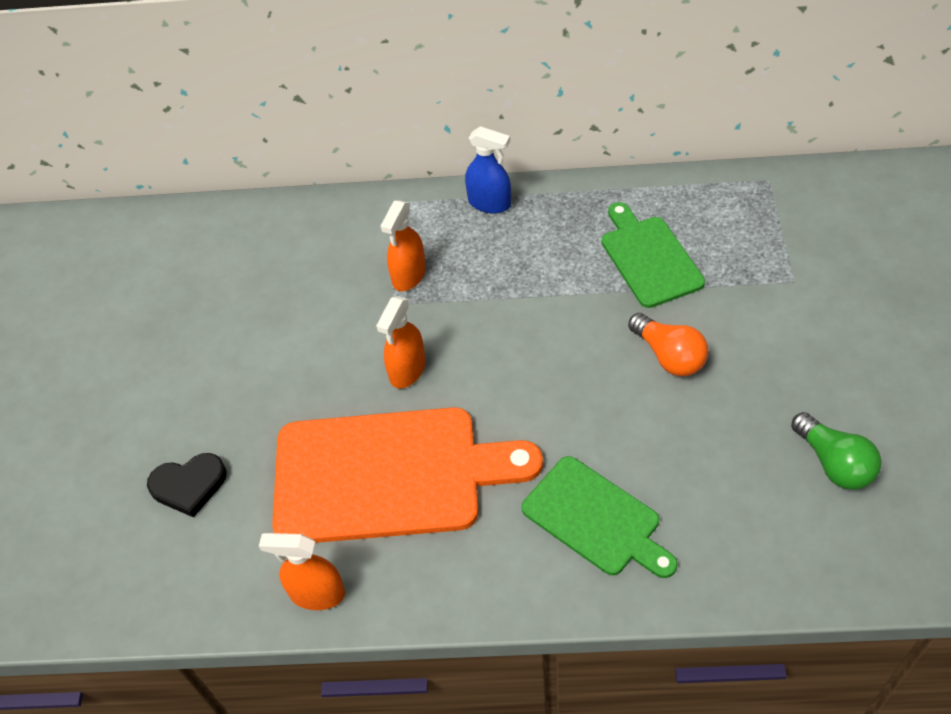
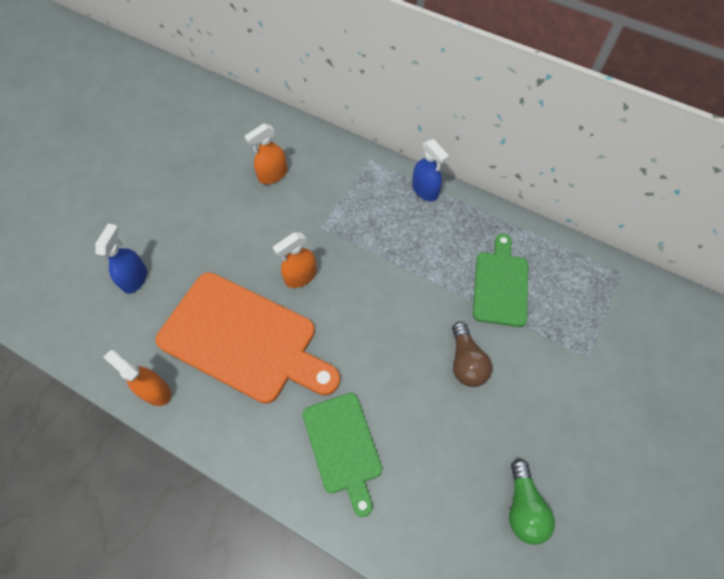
camera: 25 degrees right, 10 degrees up
black heart [147,453,227,518] -> blue spray bottle [95,223,147,294]
orange spray bottle [381,200,426,291] -> orange spray bottle moved to [244,123,287,184]
orange light bulb [628,313,708,376] -> brown light bulb [452,322,492,387]

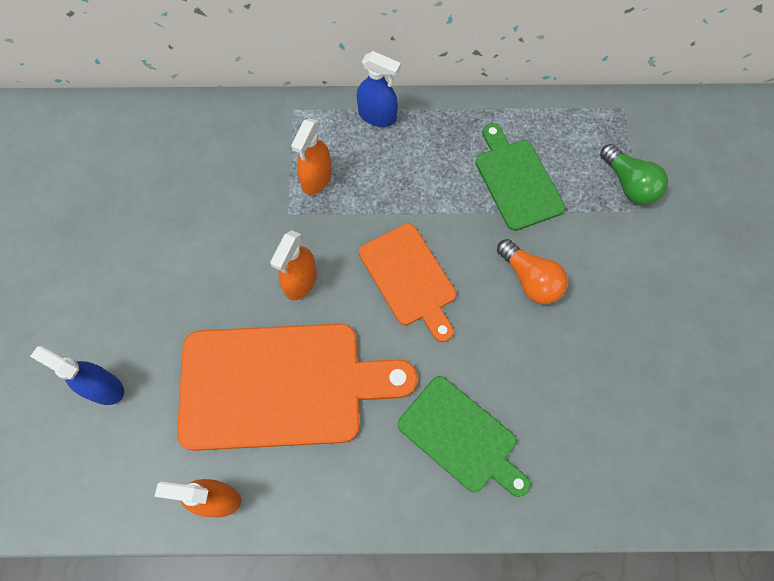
camera: 30 degrees left, 5 degrees up
blue spray bottle [95,223,147,294] -> blue spray bottle turned 45 degrees counterclockwise [30,346,124,405]
orange spray bottle [244,123,287,184] -> orange spray bottle moved to [291,118,332,195]
brown light bulb [452,322,492,387] -> orange light bulb [497,239,568,304]
green light bulb [509,459,555,545] -> green light bulb moved to [600,144,668,205]
none -> orange cutting board [359,223,456,342]

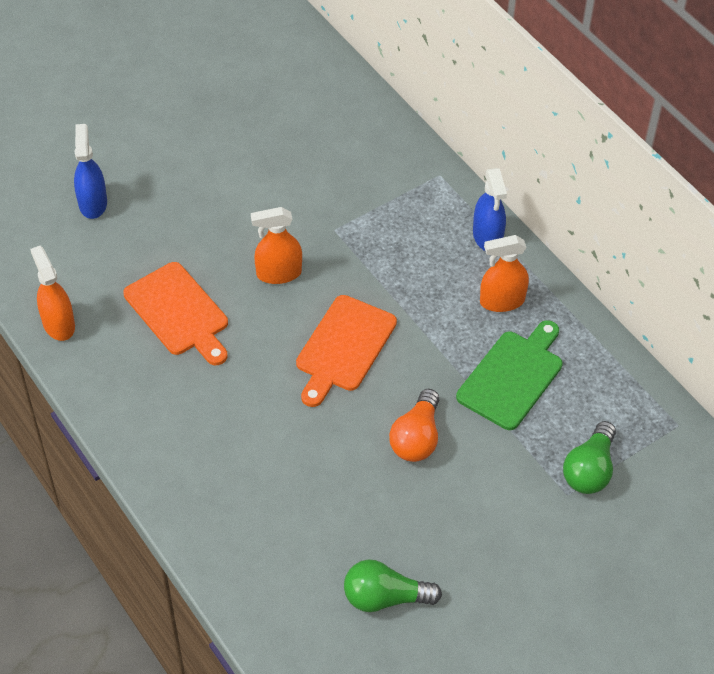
camera: 55 degrees right, 15 degrees down
orange cutting board [177,324,418,451] -> orange cutting board [123,262,228,365], size x0.58
orange spray bottle [291,118,332,195] -> orange spray bottle moved to [480,235,529,312]
green cutting board [398,376,531,497] -> none
none -> green light bulb [344,559,442,612]

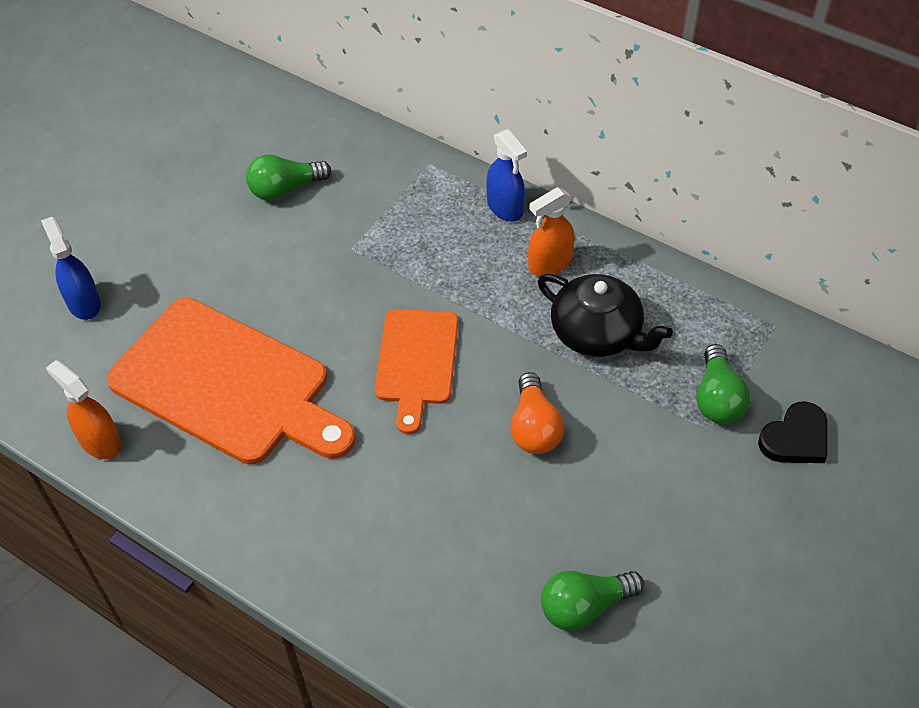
camera: 20 degrees left, 0 degrees up
orange cutting board [123,262,228,365] -> orange cutting board [106,298,355,465], size x1.73
orange spray bottle [251,207,302,284] -> none
green cutting board [456,320,563,430] -> black teapot [538,274,673,357]
none -> green light bulb [246,154,331,201]
none -> black heart [758,401,827,463]

